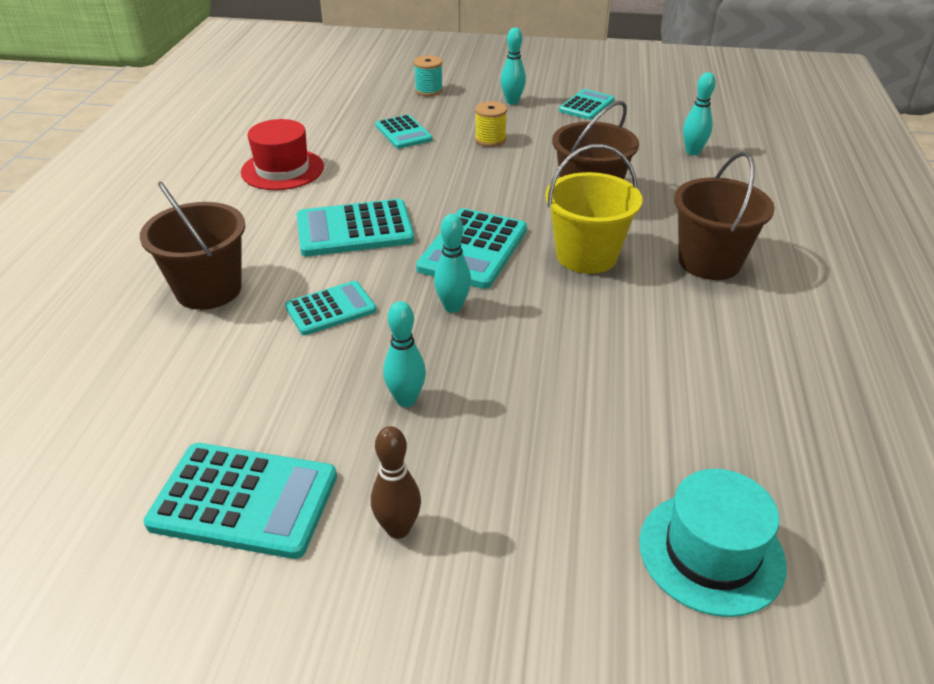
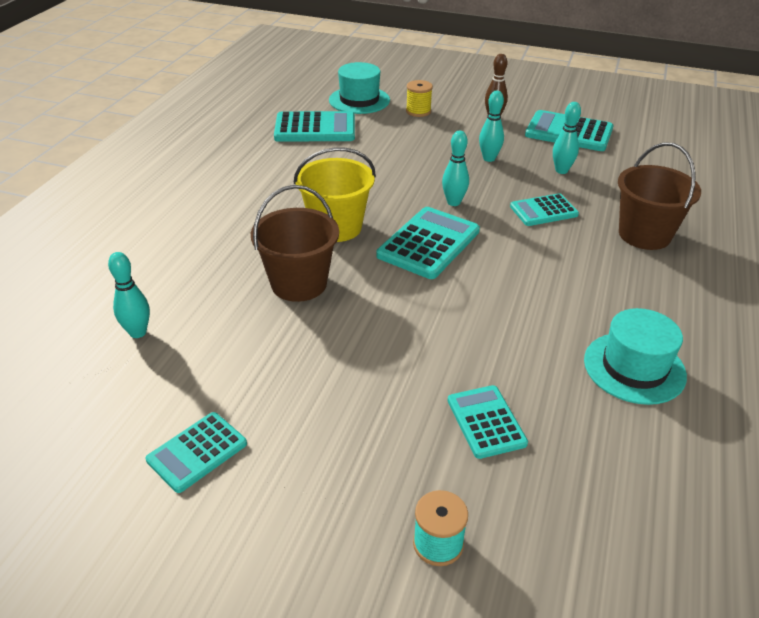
camera: 170 degrees left, 0 degrees up
red hat [241,119,324,190] -> turquoise hat [584,308,687,405]
turquoise calculator [297,199,414,256] -> turquoise calculator moved to [274,111,355,142]
yellow spool [475,101,507,147] -> yellow spool moved to [406,80,433,117]
turquoise bowling pin [501,28,526,104] -> turquoise bowling pin moved to [553,102,581,174]
brown bucket [674,152,775,280] -> none

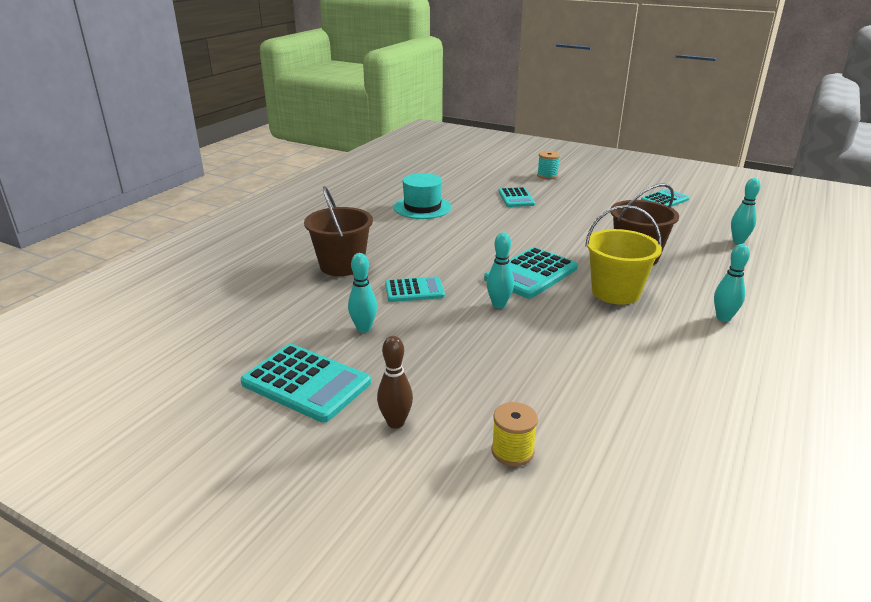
camera: 170 degrees left, 10 degrees down
turquoise calculator [274,111,355,142] -> none
turquoise hat [329,62,390,114] -> none
turquoise bowling pin [479,91,504,162] -> turquoise bowling pin moved to [714,244,750,322]

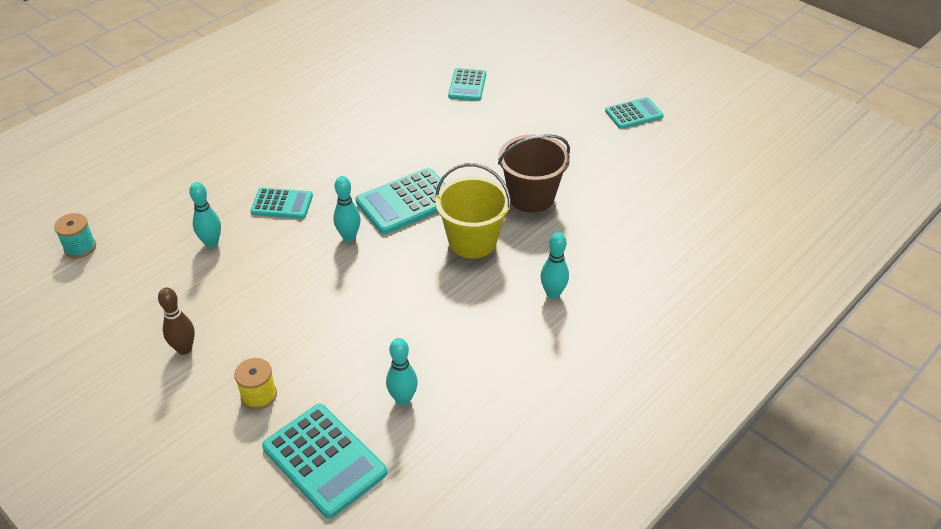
camera: 15 degrees right, 15 degrees up
turquoise calculator [241,344,371,423] -> turquoise calculator moved to [262,404,387,518]
brown bucket [304,186,373,276] -> none
turquoise hat [394,173,451,219] -> none
turquoise spool [537,151,560,179] -> turquoise spool moved to [54,213,96,259]
turquoise bowling pin [731,178,760,244] -> turquoise bowling pin moved to [386,338,418,406]

